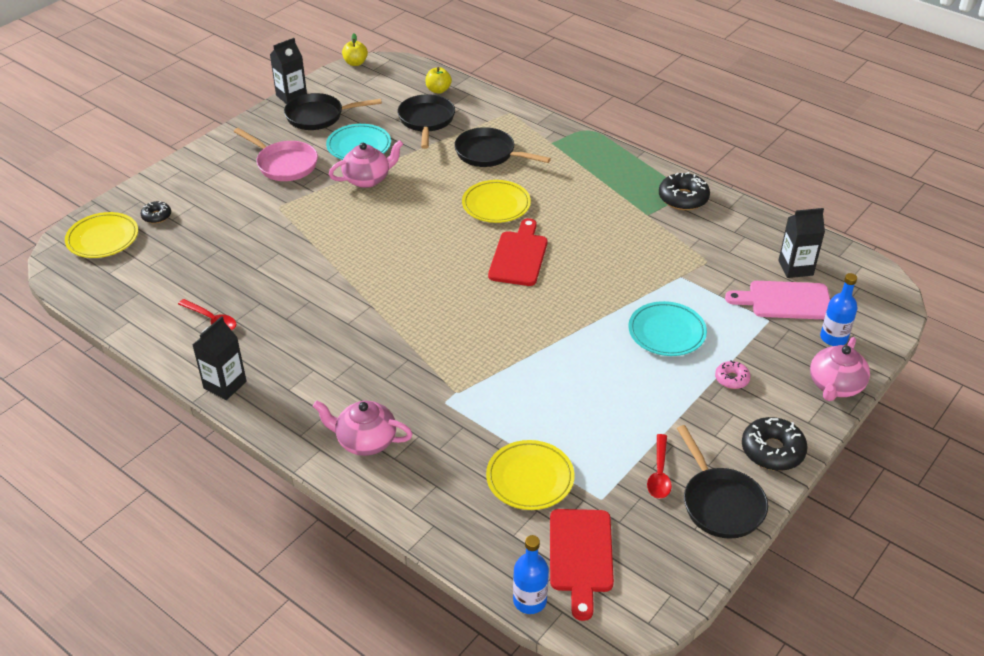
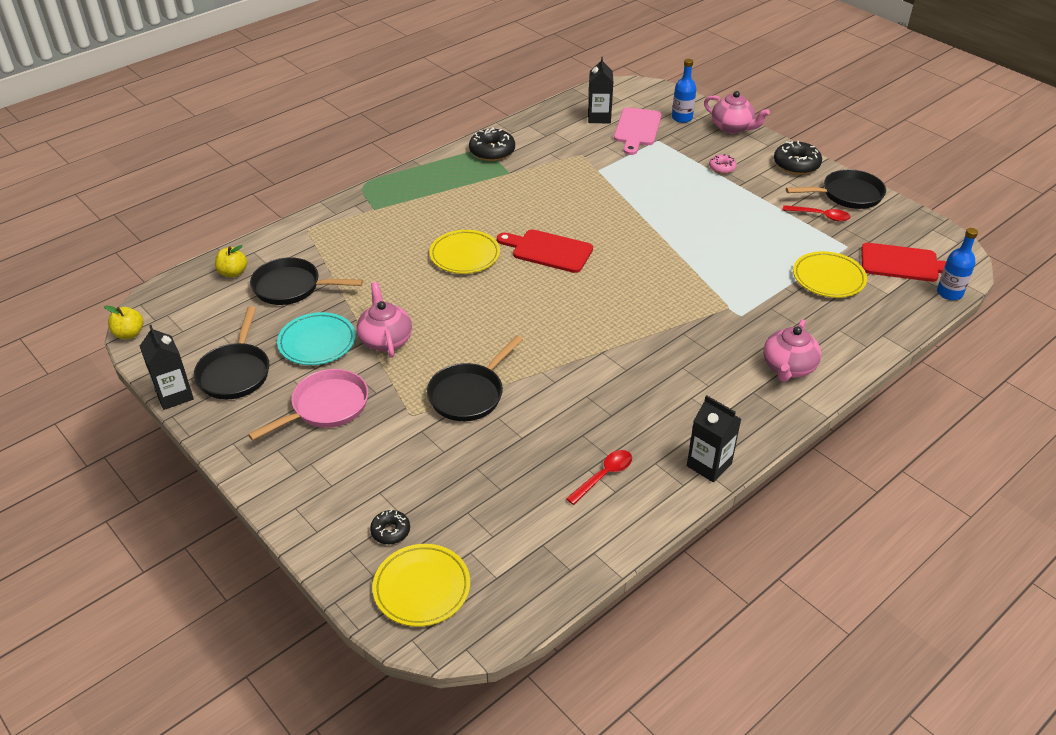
camera: 80 degrees left, 0 degrees up
black pan [454,127,551,167] -> black pan moved to [427,335,523,421]
turquoise plate [628,301,707,356] -> none

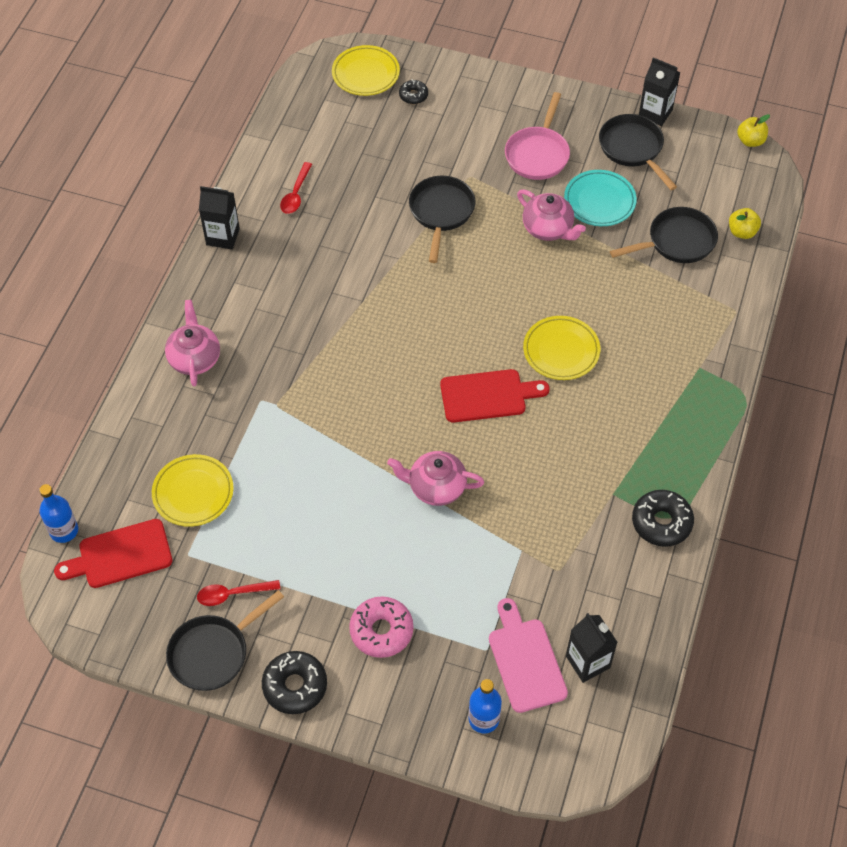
camera: 150 degrees right, 15 degrees up
pink teapot [704,91,770,134] -> pink teapot moved to [387,451,484,506]
pink donut [709,154,737,174] -> pink donut [349,596,413,658], size x1.73

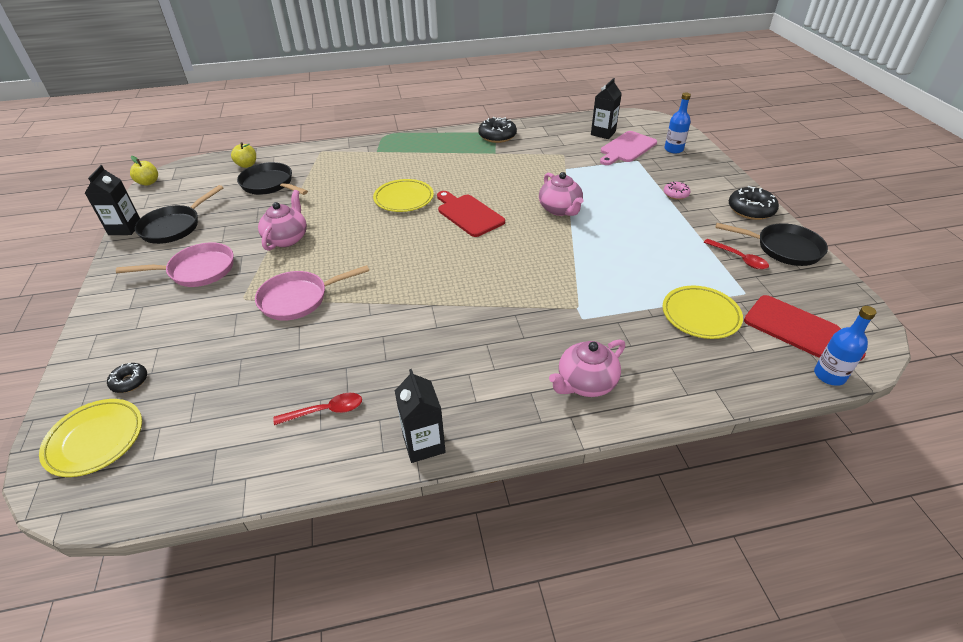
camera: 120 degrees left, 15 degrees down
pink donut [349,596,413,658] -> pink donut [664,182,690,200], size x0.58
black pan [409,176,475,263] -> pink pan [255,265,369,321]
turquoise plate [564,170,637,226] -> none

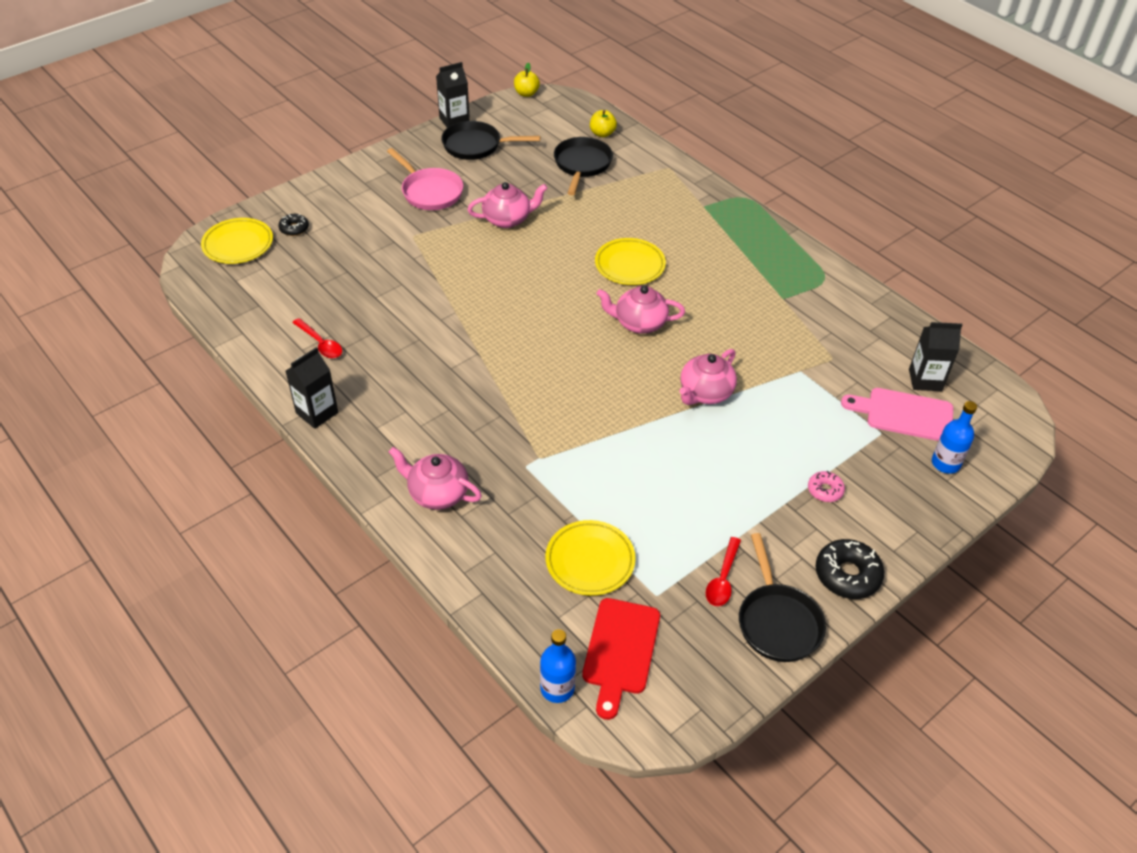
camera: 60 degrees right, 5 degrees up
pink pan [255,265,369,321] -> none
red cutting board [437,191,505,237] -> pink teapot [597,285,685,334]
black donut [478,117,517,143] -> none

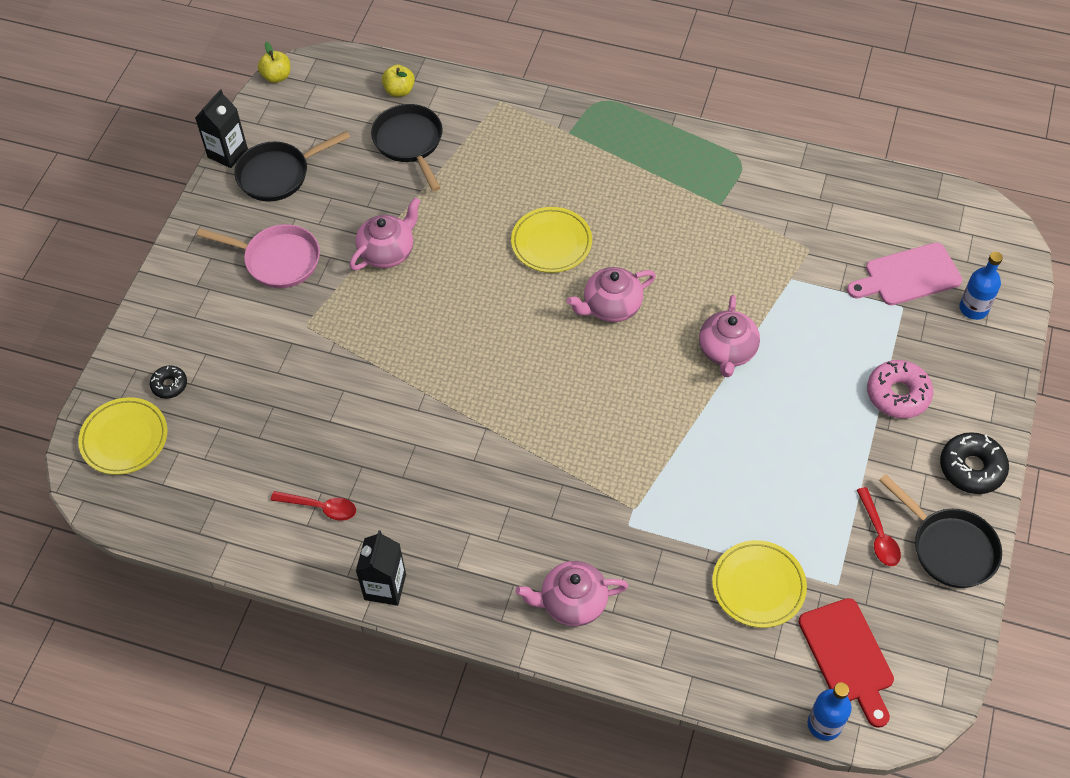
camera: 30 degrees left, 10 degrees up
pink donut [808,471,845,502] -> pink donut [867,360,933,418], size x1.73
black carton [909,322,962,391] -> none

